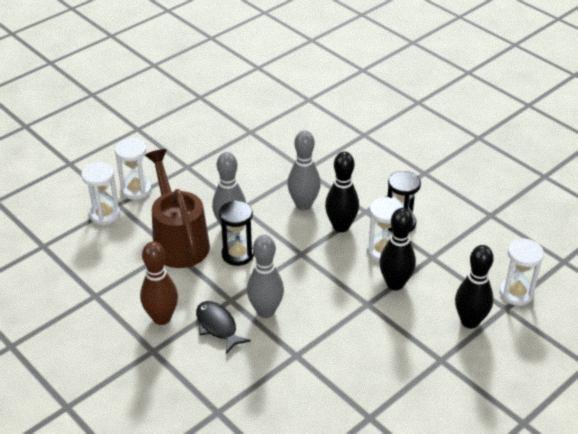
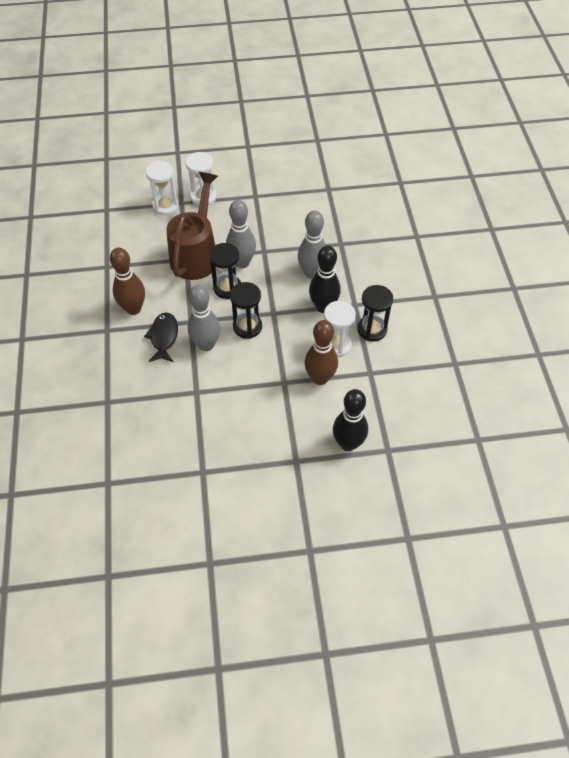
camera: 35 degrees right, 15 degrees up
black bowling pin [379,208,416,290] -> brown bowling pin [304,320,338,385]
white hourglass [500,238,544,306] -> none
none -> black hourglass [230,282,262,339]

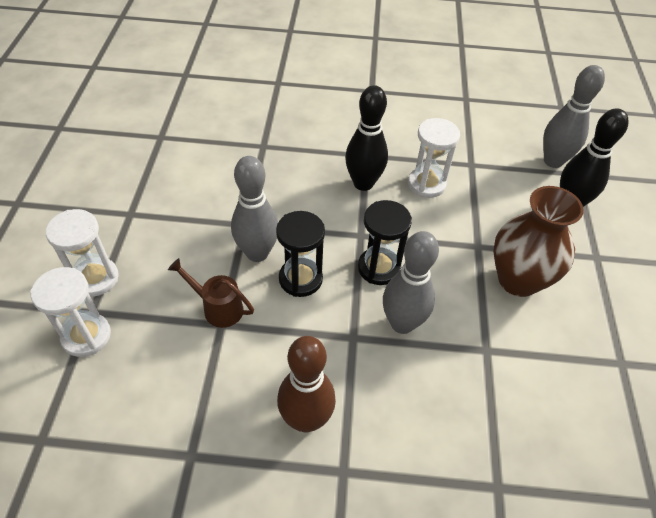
camera: 80 degrees left, 5 degrees down
black fish [144,312,178,362] -> none
brown watering can [166,172,218,280] -> brown watering can [168,258,254,328], size x0.48
grey bowling pin [298,211,326,279] -> grey bowling pin moved to [543,65,605,168]
brown bowling pin [304,320,338,385] -> none
black hourglass [358,285,393,342] -> none
none -> brown vase [493,186,584,297]

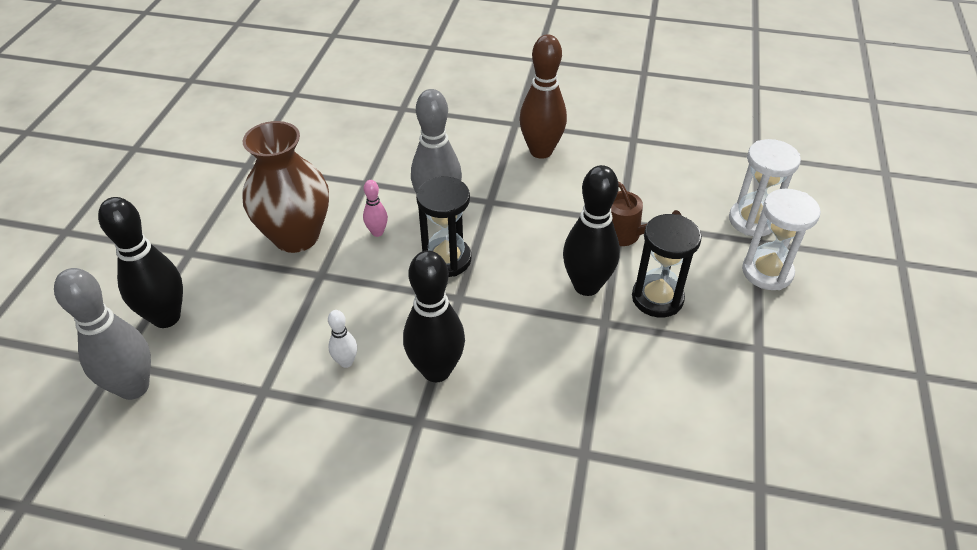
camera: 170 degrees left, 5 degrees down
grey bowling pin [231,156,278,262] -> black bowling pin [563,165,620,296]
black hourglass [276,211,325,297] -> black hourglass moved to [632,214,702,317]
white hourglass [408,118,460,198] -> white bowling pin [328,310,357,368]
none -> pink bowling pin [363,180,388,237]

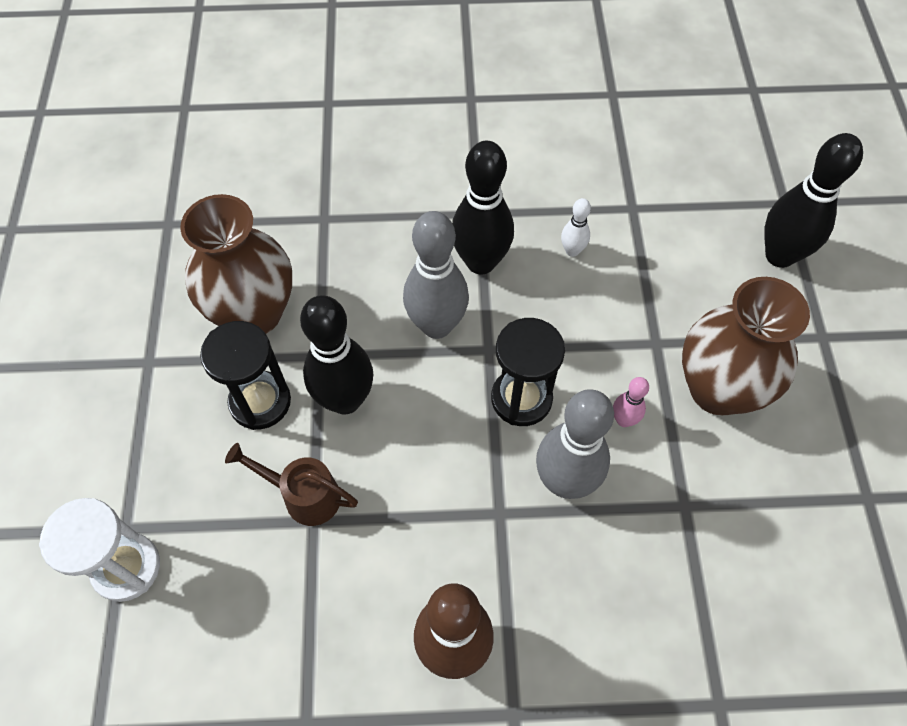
camera: 165 degrees right, 15 degrees up
grey bowling pin [54,268,151,400] -> grey bowling pin moved to [403,211,469,339]
white hourglass [742,189,821,290] -> none
none -> brown vase [180,194,292,334]

